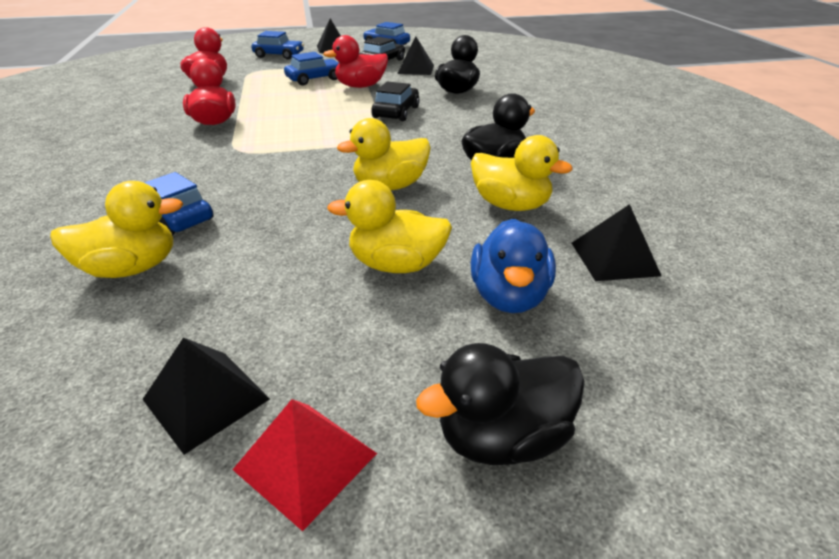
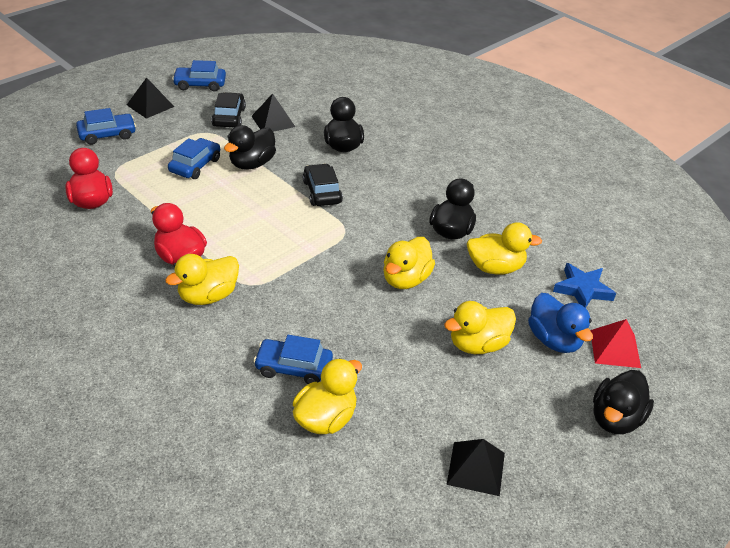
camera: 35 degrees left, 5 degrees up
red pyramid [233,399,377,531] -> red pyramid moved to [590,319,641,368]
red duck [323,35,388,88] -> black duck [224,125,276,170]
black pyramid [572,204,661,281] -> blue star [553,263,616,308]
none -> yellow duck [165,254,239,305]

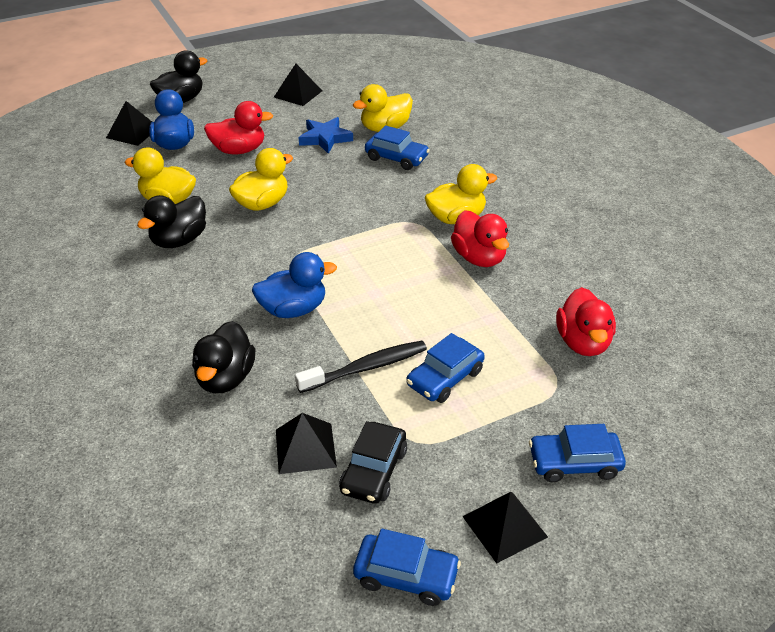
camera: 160 degrees left, 0 degrees up
black duck [224,125,276,170] -> black toothbrush [295,341,427,393]
black car [303,164,343,206] -> blue duck [252,252,337,318]
yellow duck [444,301,516,354] -> red duck [204,101,273,154]
blue star [553,263,616,308] -> blue star moved to [298,117,353,154]
red pyramid [590,319,641,368] -> black pyramid [106,101,152,146]

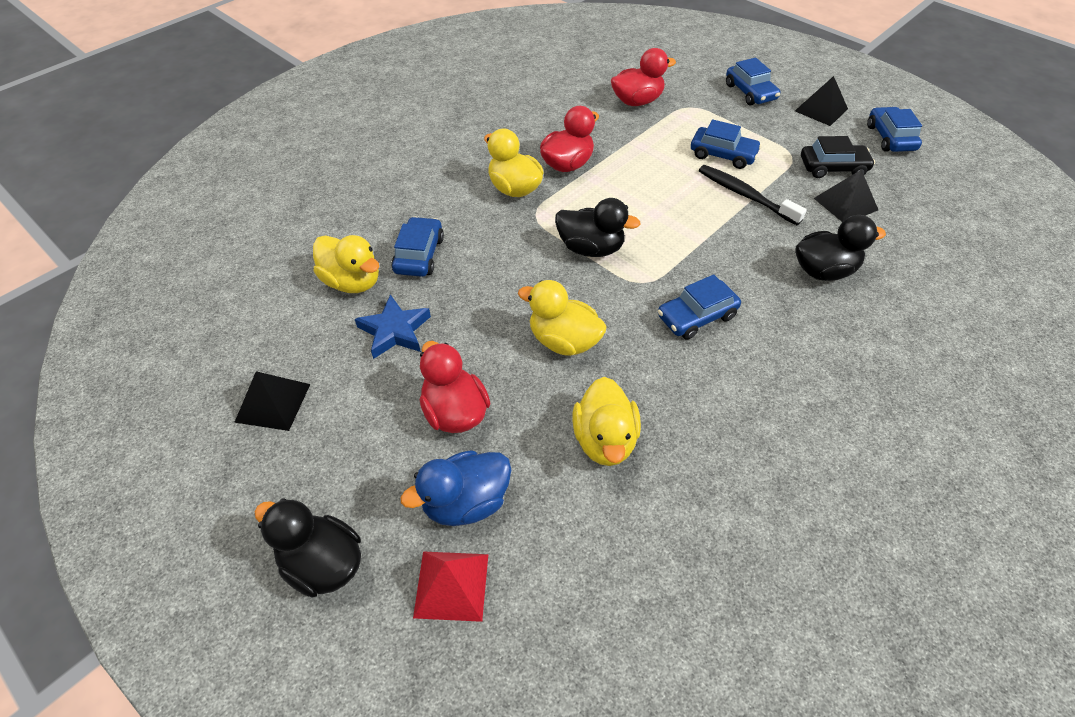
camera: 110 degrees left, 10 degrees up
black pyramid [106,101,152,146] -> red pyramid [413,551,488,622]
black duck [137,195,206,248] -> black duck moved to [555,198,640,257]
blue duck [252,252,337,318] -> none
none -> blue car [658,274,741,340]

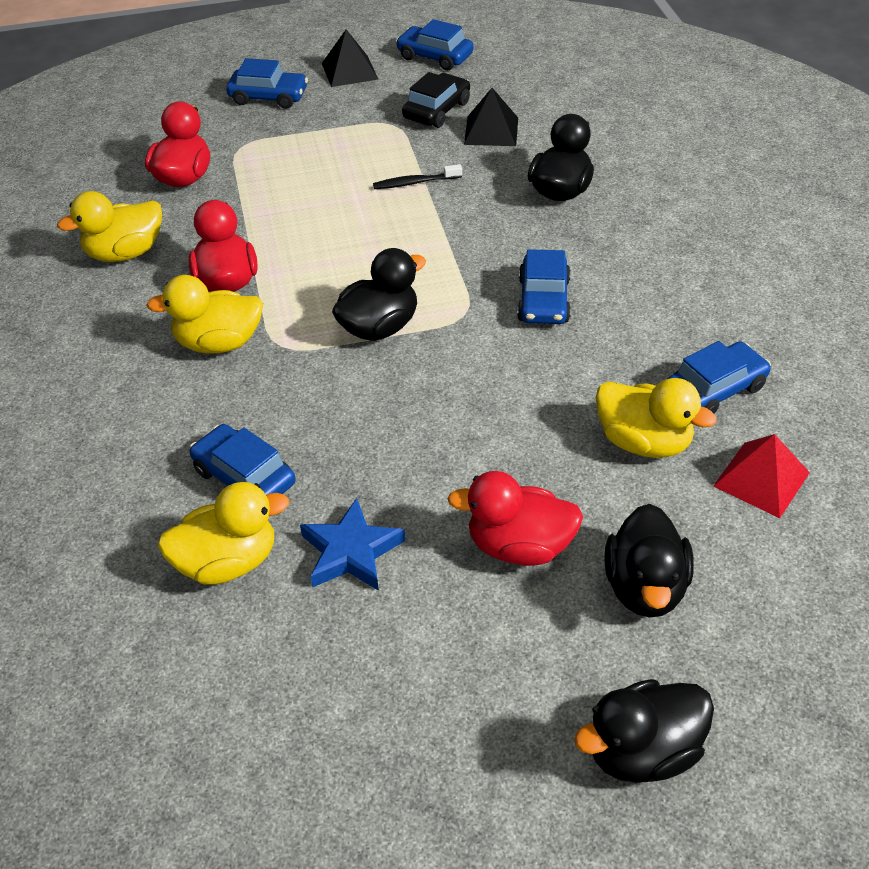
camera: 55 degrees left, 5 degrees down
black pyramid [234,371,310,431] -> none
blue duck [401,450,511,526] -> black duck [604,504,694,618]
red pyramid [413,551,488,622] -> red pyramid moved to [714,434,810,518]
yellow duck [518,280,607,356] -> yellow duck moved to [57,191,162,262]
blue car [691,119,762,169] -> blue car moved to [667,341,771,414]
black toothbrush [699,165,807,225] -> black toothbrush [373,164,462,189], size x0.62

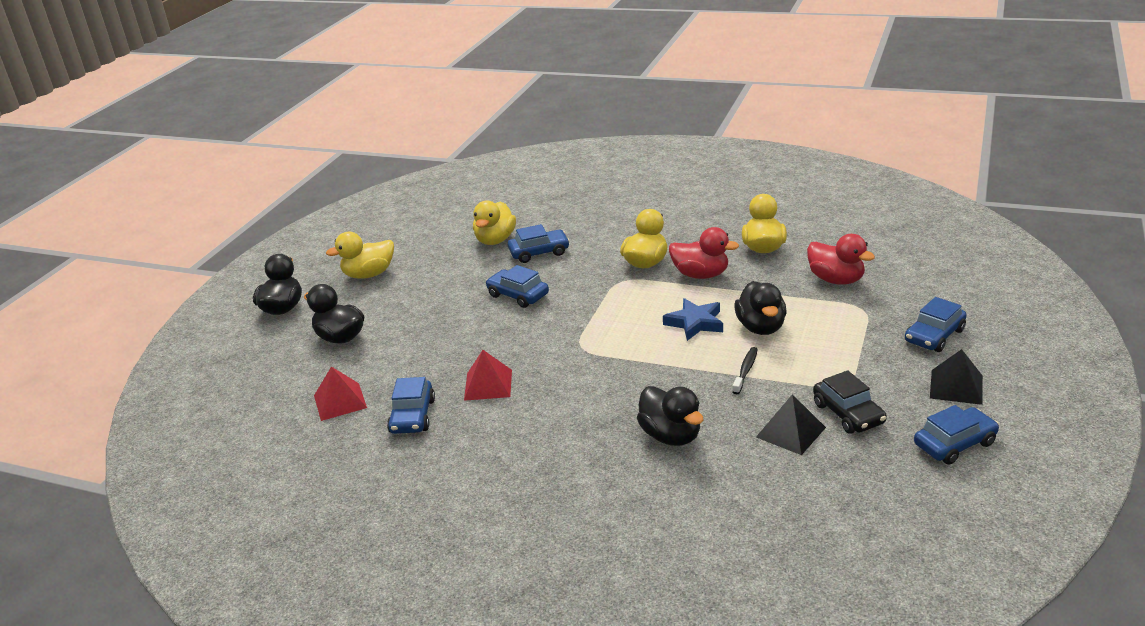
camera: 125 degrees right, 15 degrees down
blue star [300,498,405,591] -> blue star moved to [663,298,723,341]
black duck [332,248,426,341] -> black duck moved to [734,281,786,335]
red duck [447,471,583,566] -> none
blue car [517,249,571,324] -> blue car moved to [486,265,549,308]
yellow duck [596,378,717,458] -> yellow duck moved to [326,232,394,279]
none -> red pyramid [464,350,512,401]

